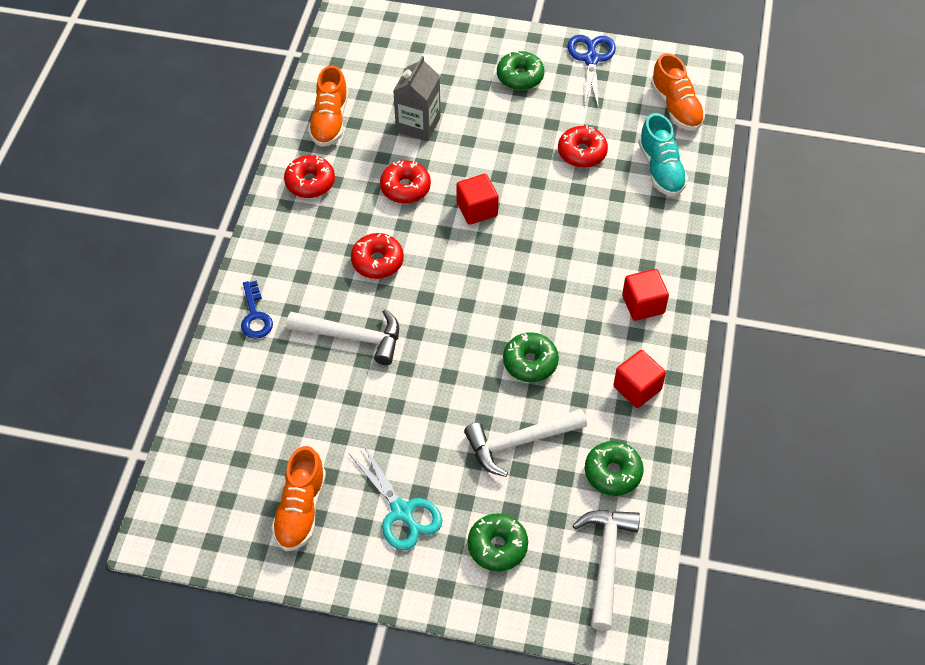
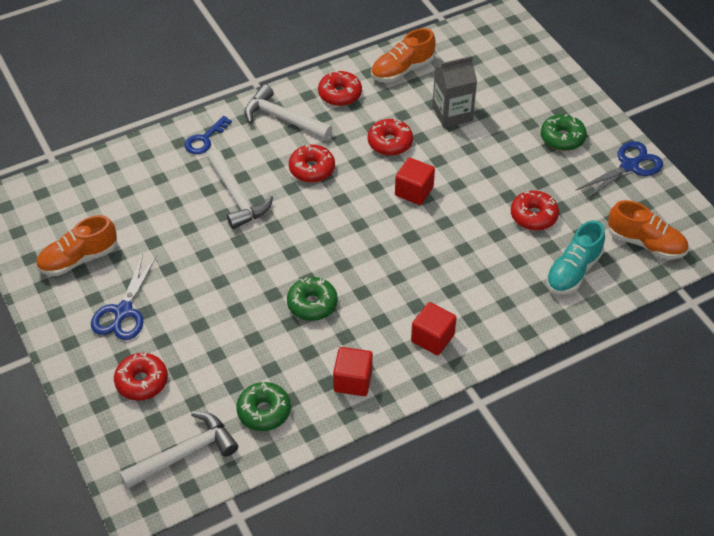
camera: 50 degrees right, 5 degrees down
turquoise scissors [348,444,442,550] -> blue scissors [91,254,157,340]
white hammer [464,409,587,477] -> white hammer moved to [244,84,332,140]
green donut [468,513,528,572] -> red donut [114,353,168,401]
orange shoe [651,53,705,131] -> orange shoe turned 90 degrees counterclockwise [608,200,688,259]

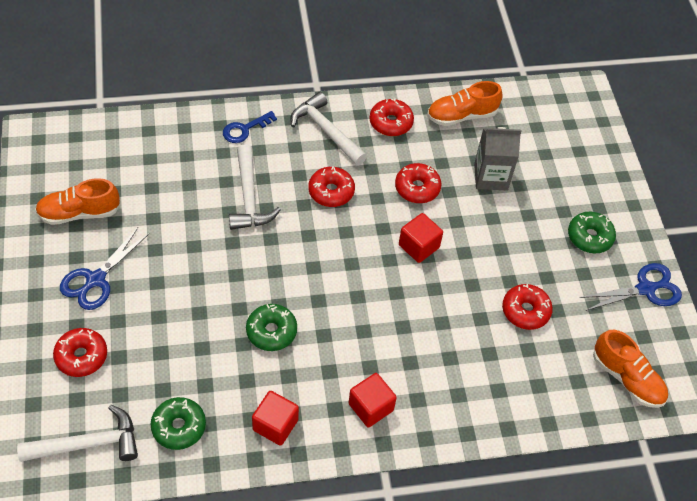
camera: 15 degrees right, 5 degrees up
turquoise shoe [546,221,605,294] -> none

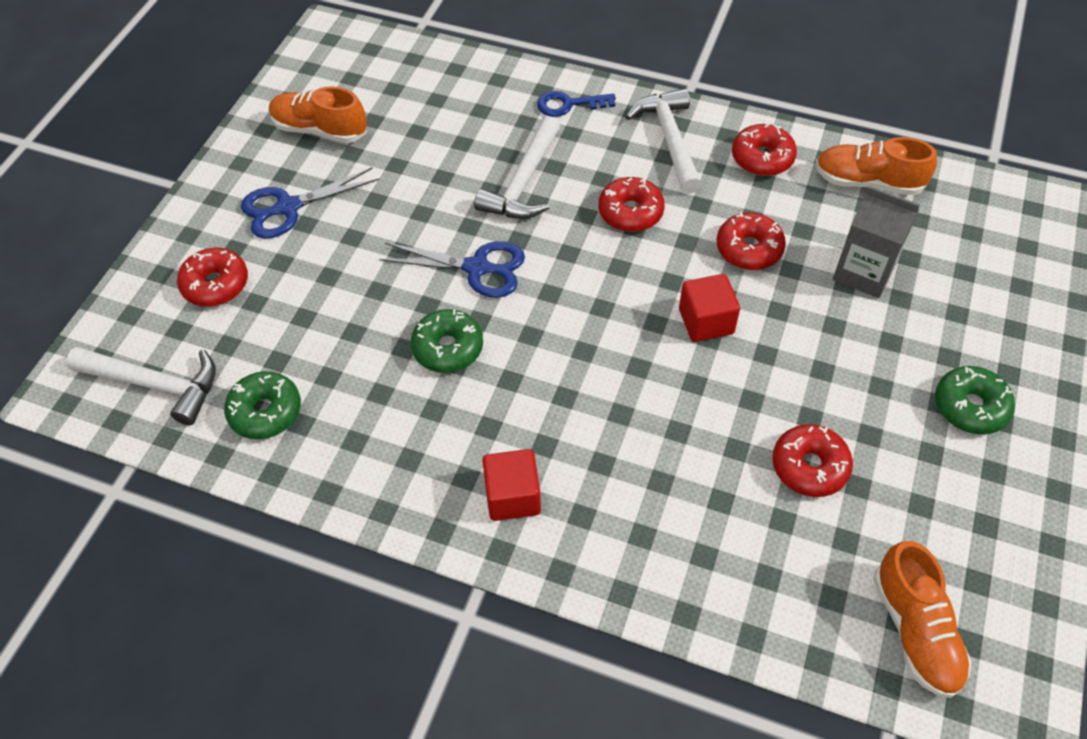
camera: 35 degrees right, 0 degrees up
red cube [252,391,299,446] -> none
blue scissors [579,263,682,311] -> blue scissors moved to [379,241,525,298]

